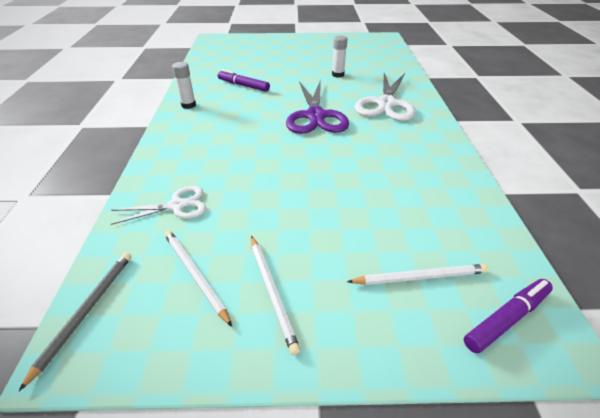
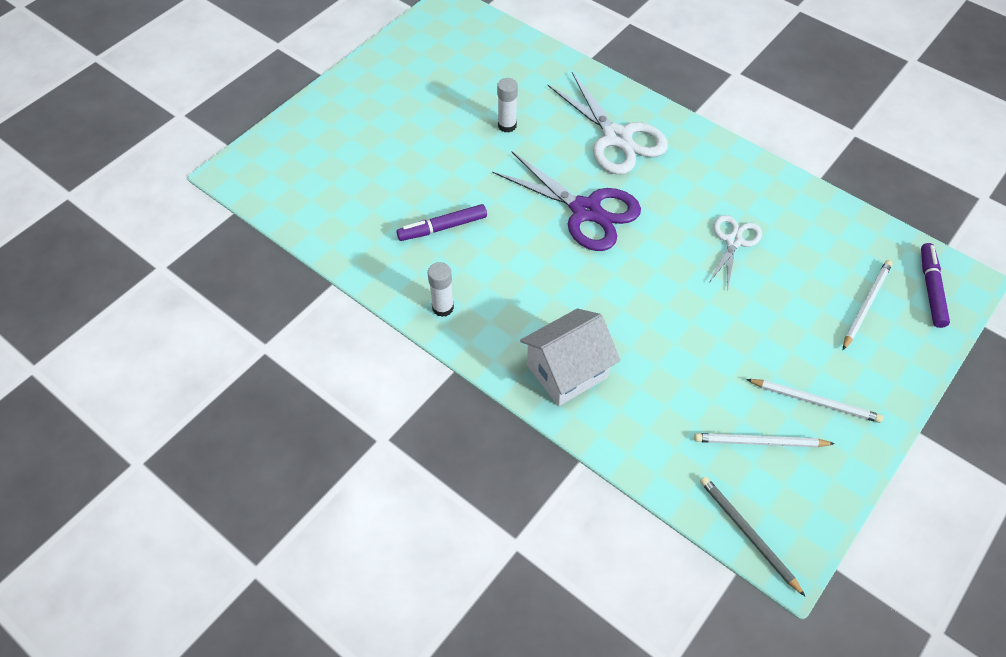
camera: 50 degrees left, 15 degrees up
white scissors [111,186,206,225] -> white scissors moved to [708,215,762,287]
none -> white house [520,308,620,406]

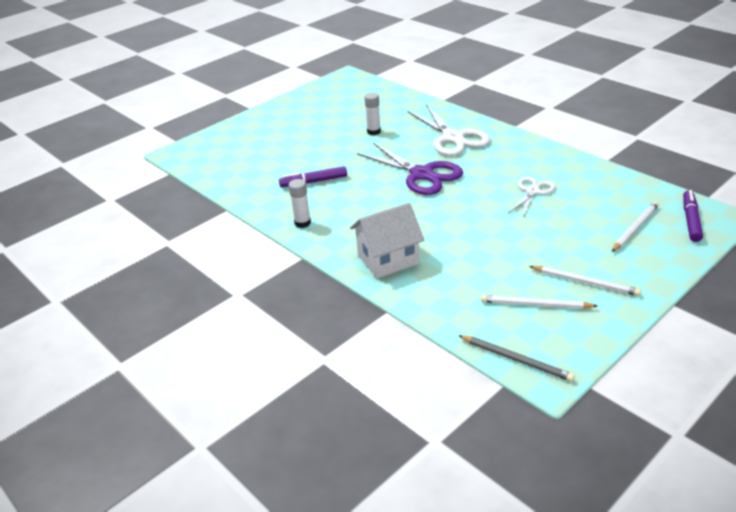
camera: 10 degrees right, 20 degrees down
grey pencil [700,476,805,596] -> grey pencil turned 150 degrees clockwise [458,335,575,382]

